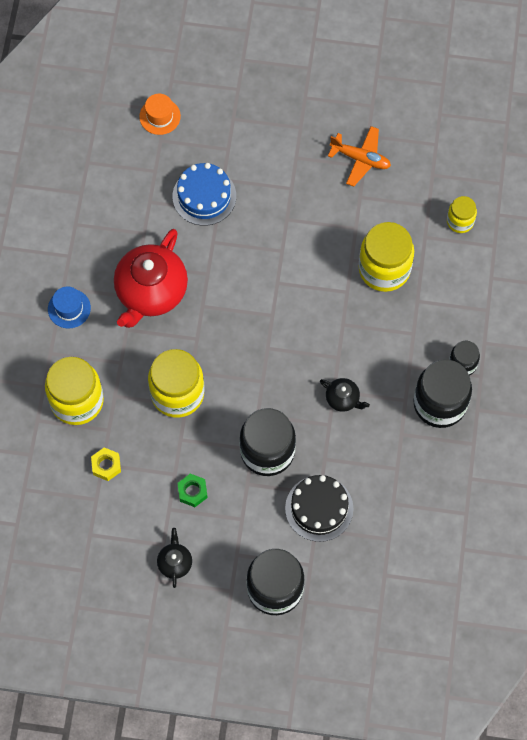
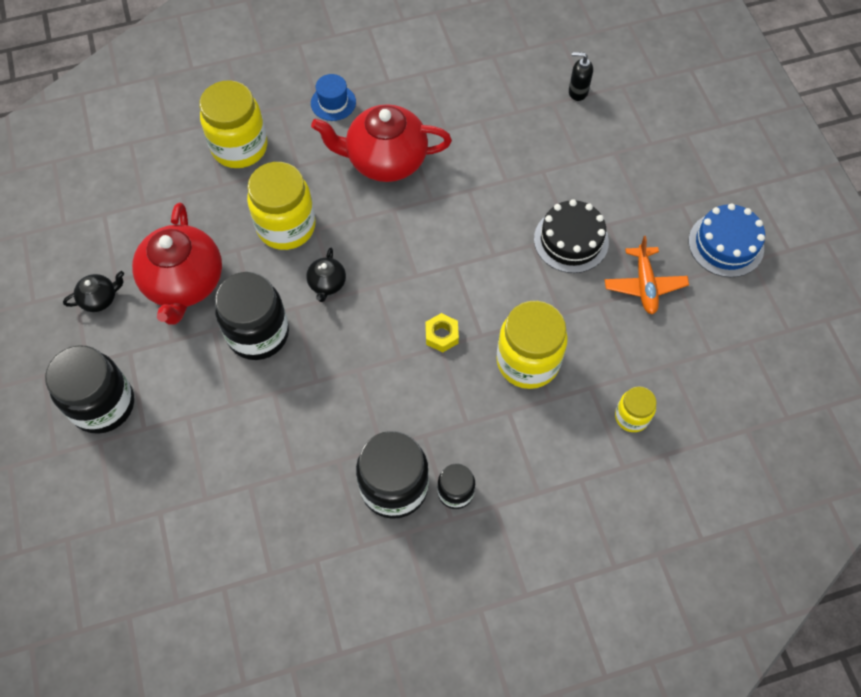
camera: 65 degrees right, 5 degrees down
yellow nut [91,447,121,481] -> yellow nut moved to [425,313,459,353]
orange hat [139,93,181,135] -> black soap dispenser [569,52,593,101]
blue cake [173,163,236,226] -> blue cake moved to [689,203,765,277]
green nut [177,474,208,507] -> red teapot [132,202,222,325]
black cake [285,475,353,542] -> black cake moved to [534,199,609,273]
black teapot [320,378,370,412] -> black teapot moved to [306,248,346,302]

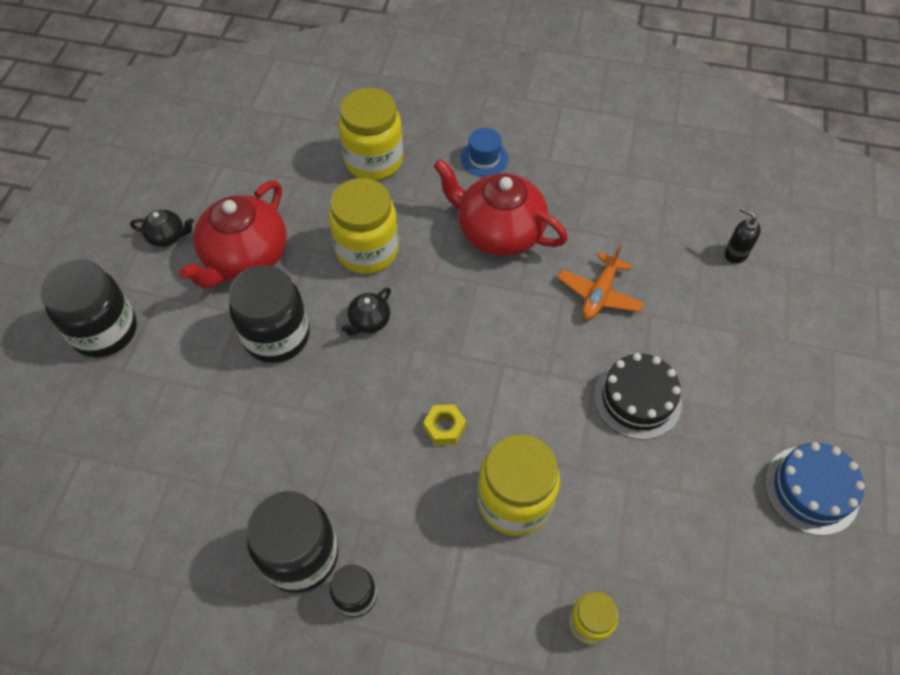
camera: 30 degrees right, 5 degrees down
orange plane [605,236,689,314] -> orange plane moved to [558,245,644,320]

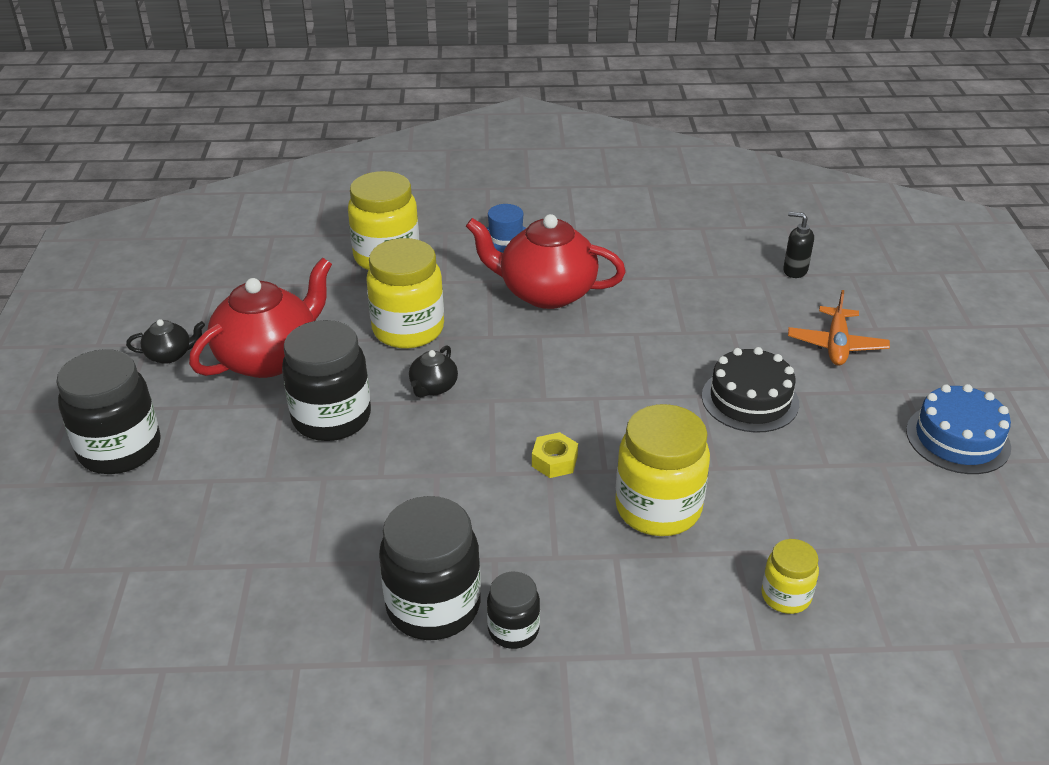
camera: 15 degrees left, 20 degrees down
red teapot [179,180,286,289] -> red teapot turned 150 degrees counterclockwise [189,258,332,378]
orange plane [558,245,644,320] -> orange plane moved to [788,290,890,365]

